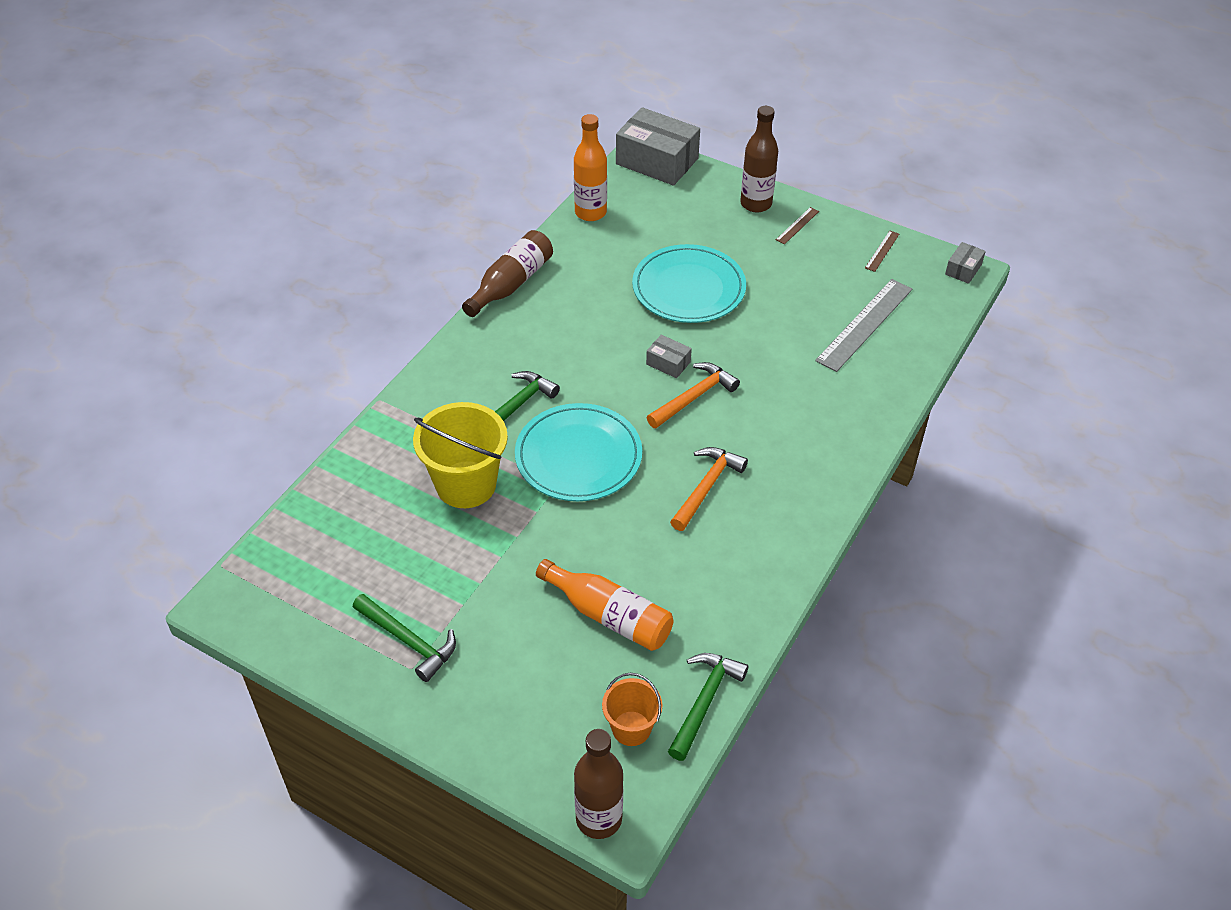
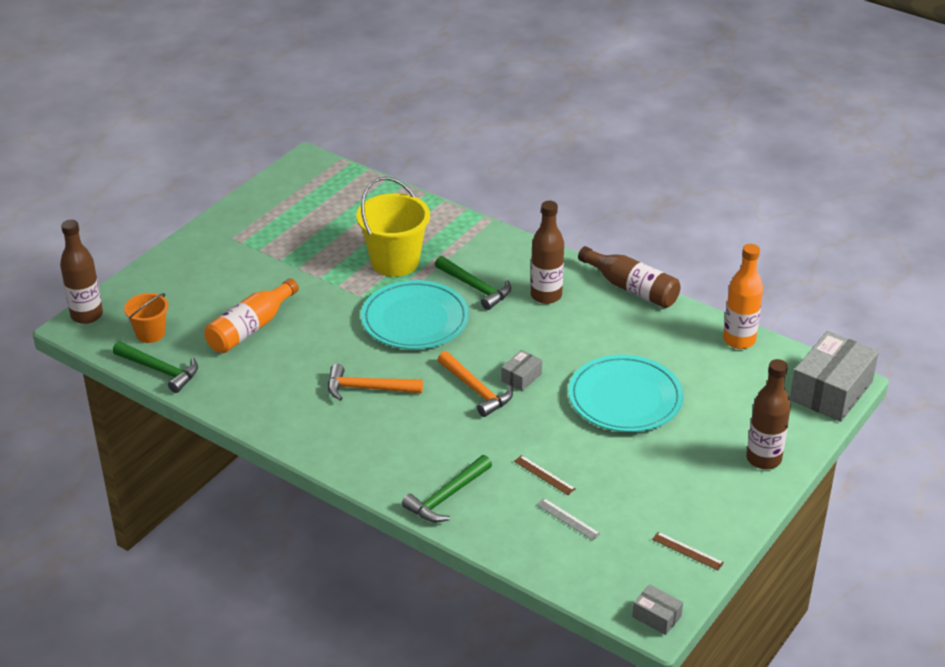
camera: 95 degrees right, 10 degrees down
green hammer [353,594,456,682] -> green hammer moved to [402,455,492,522]
orange hammer [670,447,748,531] -> orange hammer turned 150 degrees clockwise [328,364,423,401]
brown ruler [776,207,819,244] -> brown ruler moved to [514,455,576,495]
grey ruler [815,279,912,372] -> grey ruler [536,498,600,540], size x0.46
none -> brown bottle [531,201,564,304]

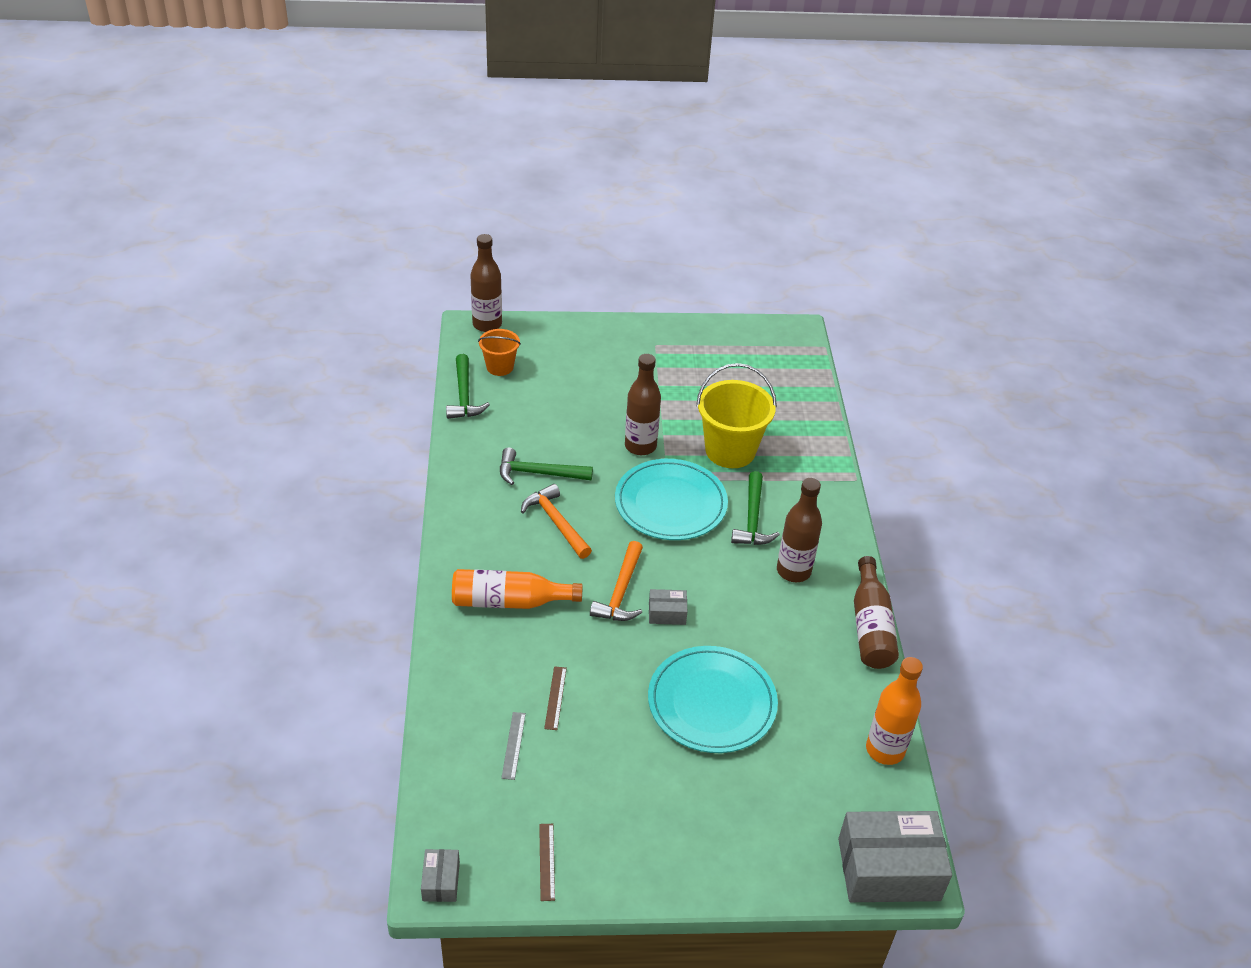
camera: 50 degrees right, 5 degrees up
orange bottle [205,278,299,353] -> orange bottle moved to [452,569,583,609]
green hammer [402,455,492,522] -> green hammer moved to [500,448,593,485]
brown bottle [746,359,791,469] -> brown bottle moved to [625,354,661,455]

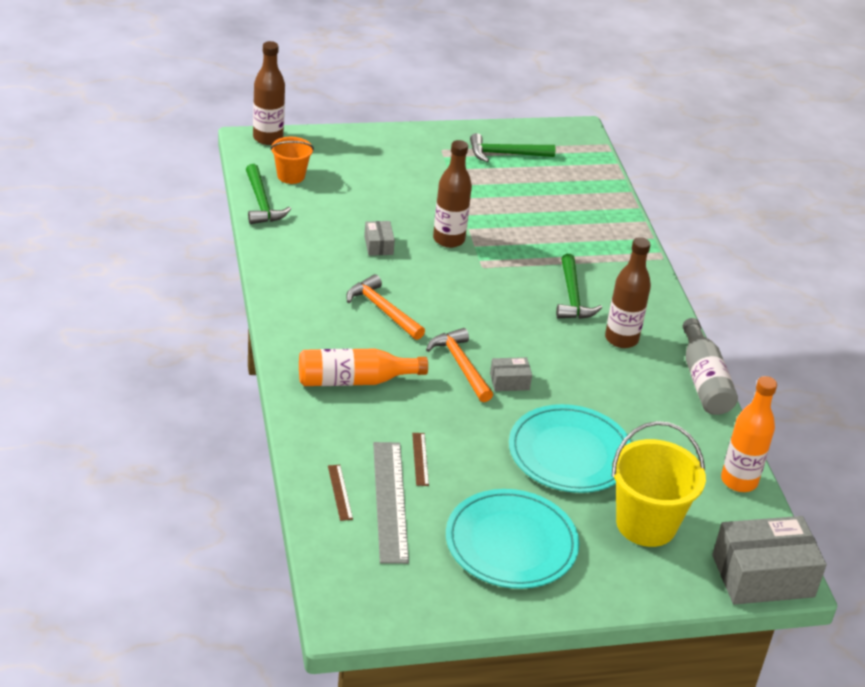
camera: 10 degrees left, 5 degrees down
grey box [421,849,460,902] -> grey box moved to [364,221,395,256]
green hammer [500,448,593,485] -> green hammer moved to [470,133,556,162]
grey ruler [501,712,526,780] -> grey ruler [373,442,409,564], size x2.16
brown ruler [539,824,555,901] -> brown ruler moved to [328,465,353,521]
orange hammer [590,541,643,621] -> orange hammer turned 150 degrees clockwise [426,328,493,402]
turquoise plate [615,459,728,540] -> turquoise plate moved to [446,489,579,589]
yellow bucket [696,363,777,468] -> yellow bucket moved to [612,421,706,547]
brown bottle [854,556,899,669] -> grey bottle [683,318,738,415]

